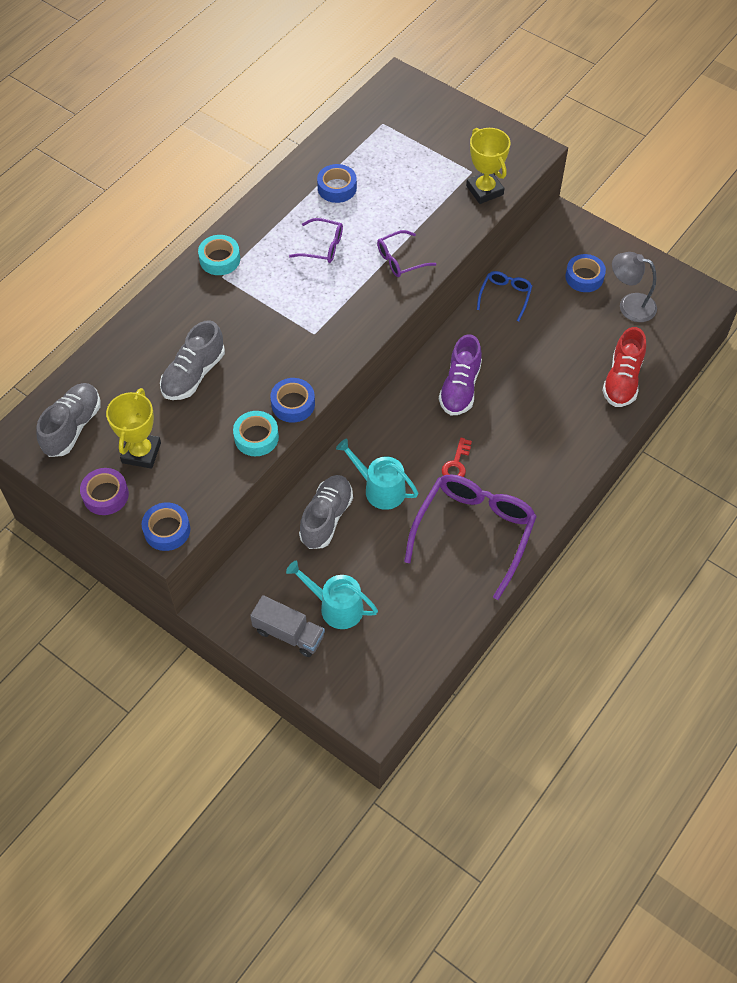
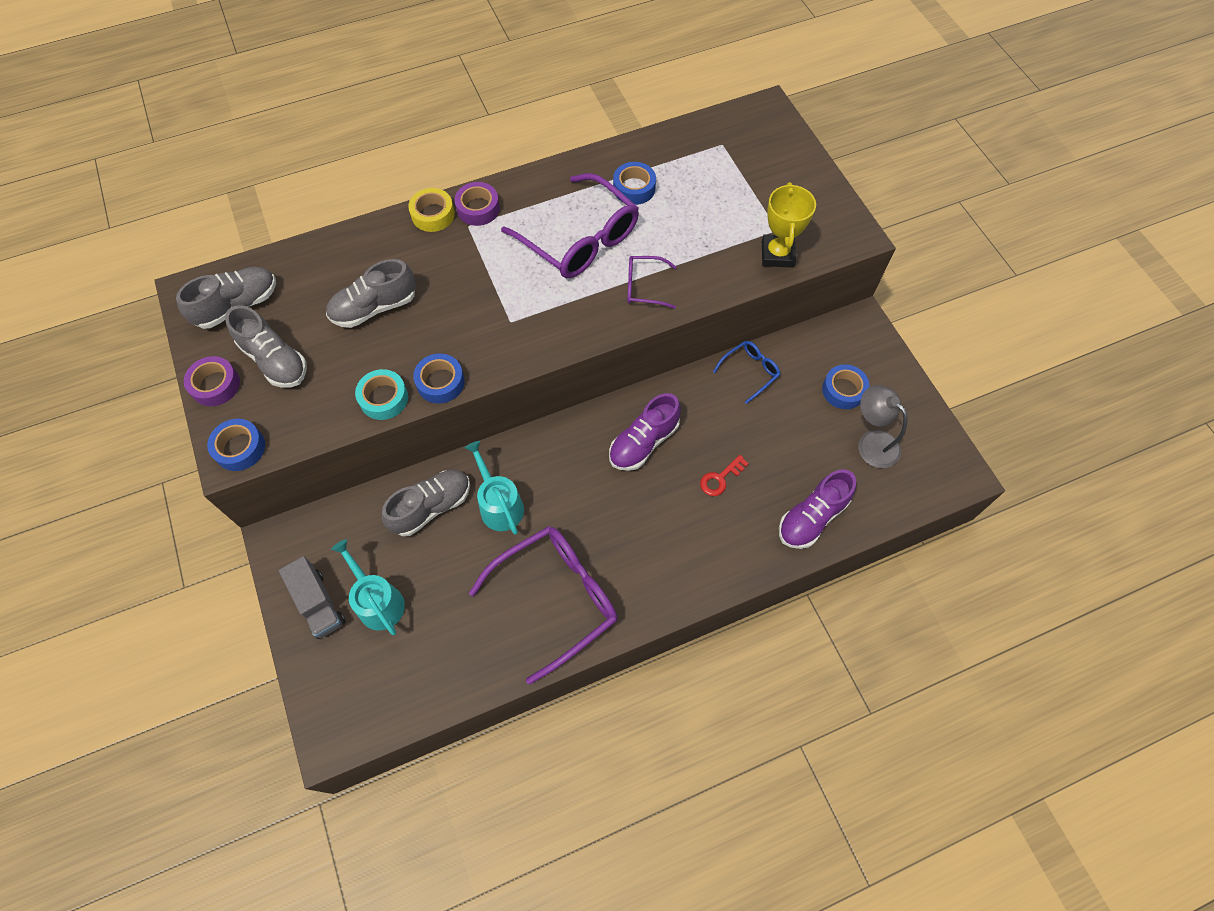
camera: 30 degrees right, 5 degrees up
yellow trophy [106,388,161,469] -> grey shoe [225,305,307,387]
turquoise tape [198,235,240,275] -> purple tape [455,182,500,226]
purple glasses [289,218,343,263] -> purple glasses [501,173,639,278], size x2.04
red key [442,438,472,477] -> red key moved to [700,455,749,496]
red shoe [602,327,646,407] -> purple shoe [779,469,856,549]
none -> yellow tape [408,188,455,232]

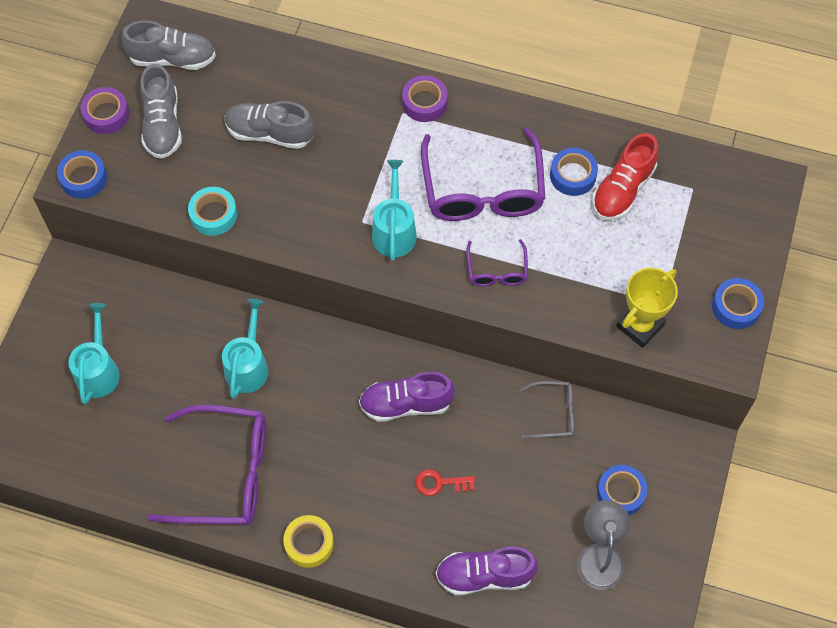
camera: 40 degrees right, 0 degrees up
grey truck [279,556,346,639] -> none
grey shoe [382,470,470,536] -> none
yellow tape [408,188,455,232] -> yellow tape moved to [283,515,334,568]
blue tape [413,353,465,404] -> blue tape moved to [712,278,764,329]
purple glasses [627,256,677,309] -> purple glasses turned 135 degrees counterclockwise [466,239,528,286]
blue glasses [713,341,781,404] -> grey glasses [520,381,574,438]
none -> turquoise watering can [372,160,417,261]
none -> red shoe [592,133,659,220]

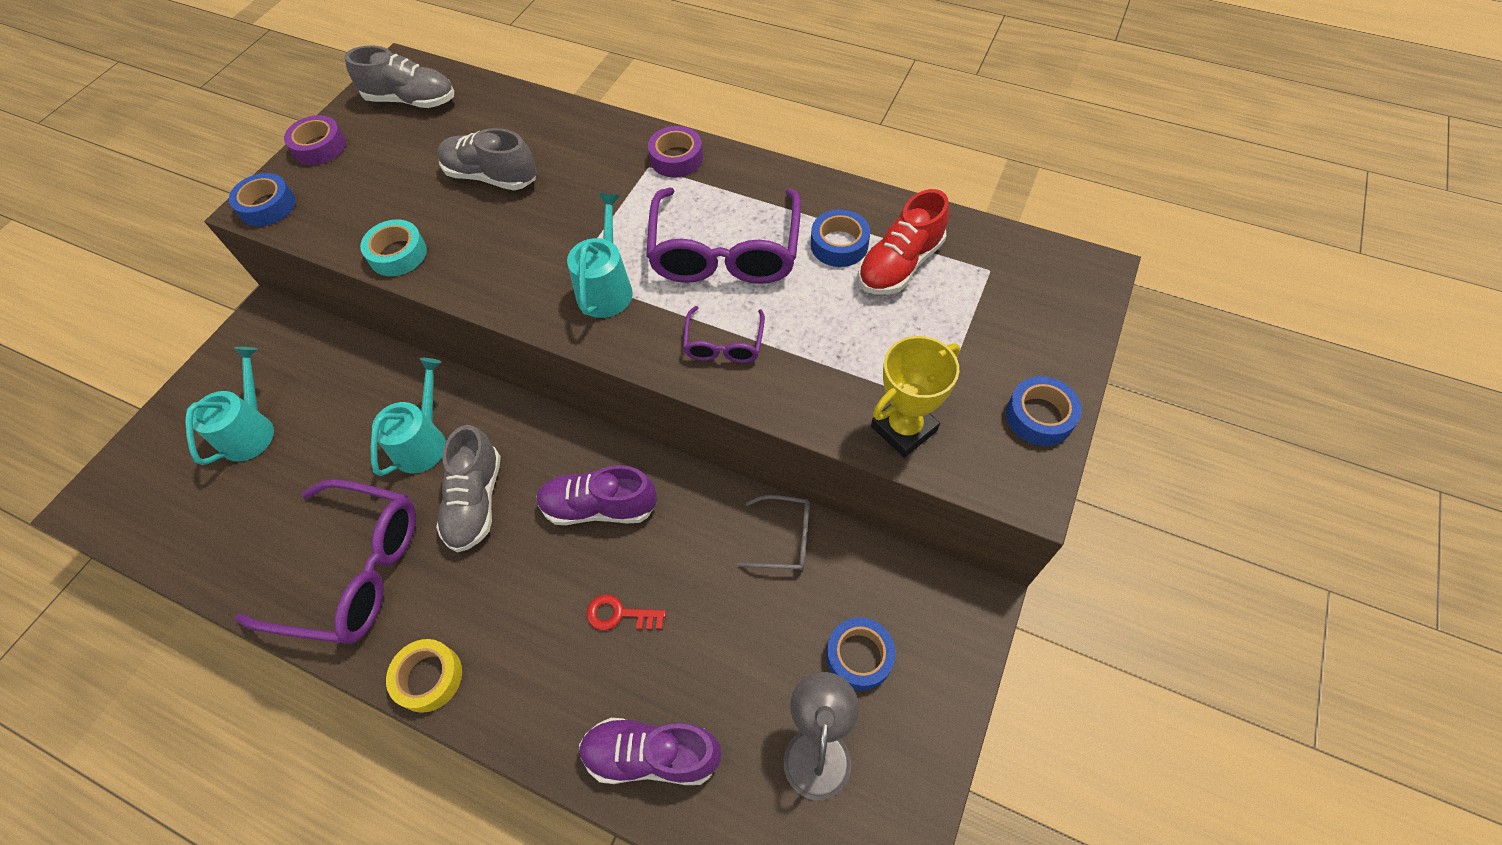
camera: 10 degrees right, 5 degrees down
grey shoe [140,64,182,159] -> grey shoe moved to [436,425,501,552]

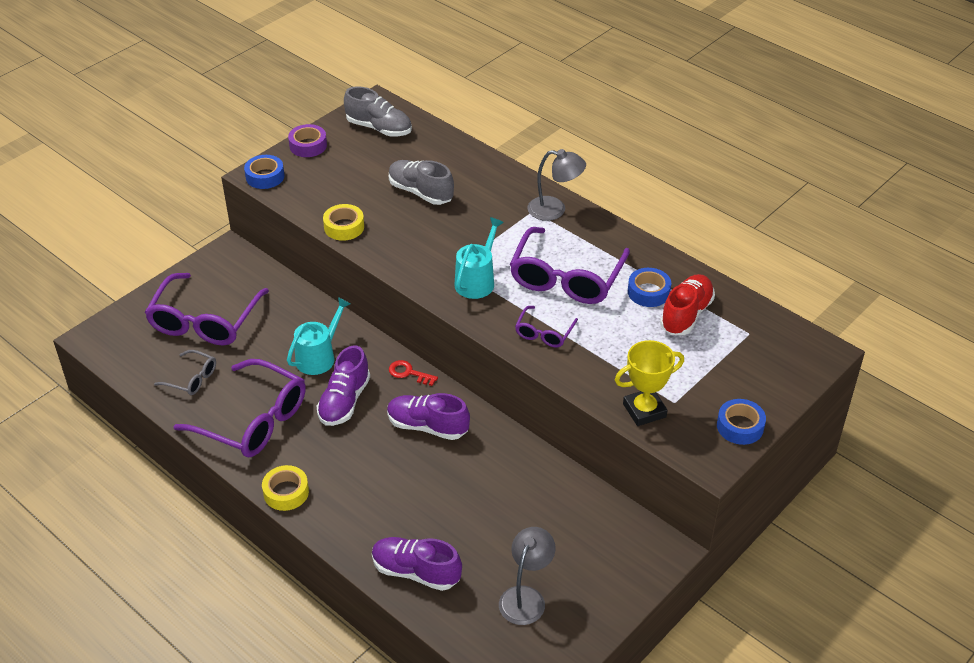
camera: 15 degrees right, 15 degrees down
turquoise watering can [185,347,274,465] -> purple glasses [144,273,269,345]
turquoise tape [360,219,427,276] -> yellow tape [323,204,364,241]
grey shoe [436,425,501,552] -> purple shoe [317,345,370,426]
red key [587,594,666,630] -> red key moved to [389,360,438,386]
purple tape [648,126,703,177] -> grey lamp [527,149,586,221]
grey glasses [737,495,810,570] -> grey glasses moved to [154,350,216,395]
blue tape [826,617,896,691] -> none
red shoe [858,189,949,295] -> red shoe turned 150 degrees clockwise [660,274,715,335]

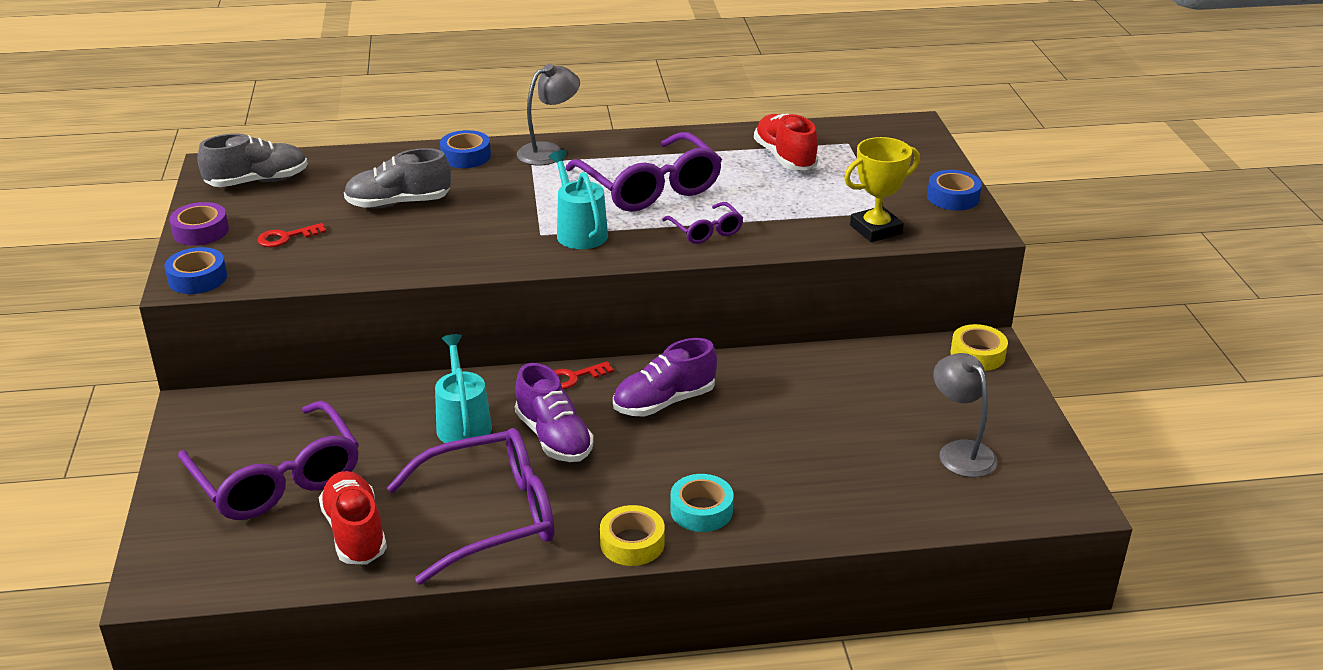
camera: 50 degrees left, 10 degrees down
grey glasses [154,350,216,395] -> red shoe [319,471,387,565]
yellow tape [323,204,364,241] -> yellow tape moved to [950,324,1008,371]
purple shoe [372,537,462,591] -> none
yellow trophy [615,340,684,426] -> yellow trophy turned 45 degrees clockwise [844,137,920,242]
blue tape [628,268,671,307] -> blue tape moved to [440,130,491,168]
none -> red key [258,223,326,247]
none -> turquoise tape [670,474,734,532]

